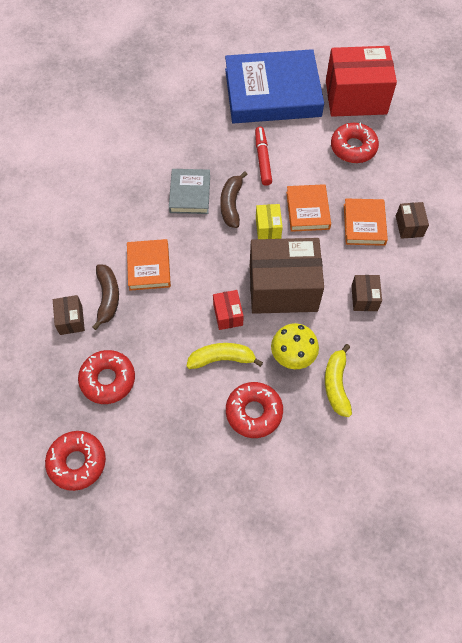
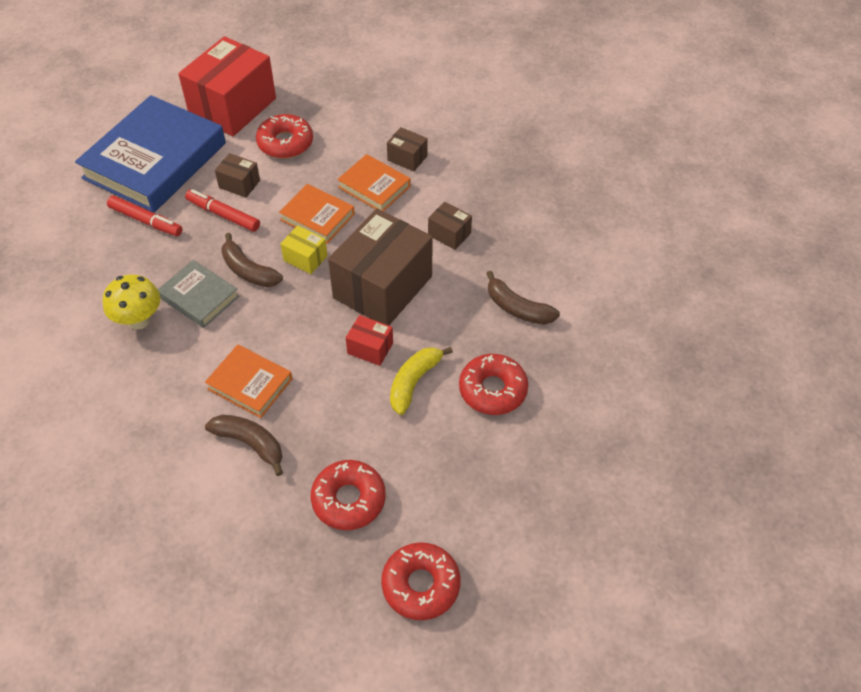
camera: 55 degrees left, 10 degrees down
brown box [53,295,85,335] -> brown box moved to [215,153,260,198]
yellow mushroom [271,323,319,369] -> yellow mushroom moved to [103,274,160,330]
yellow banana [325,344,352,417] -> brown banana [486,271,560,325]
none -> red marker [107,195,183,236]

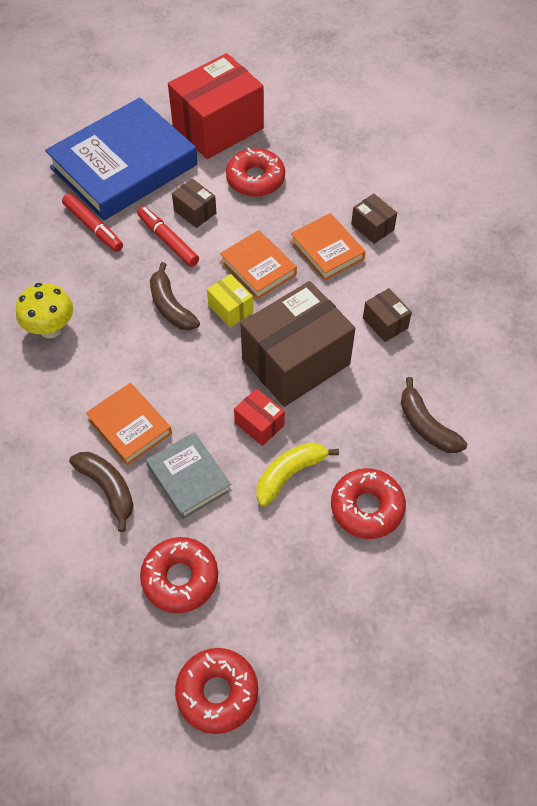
camera: 20 degrees right, 5 degrees up
grey book [158,260,239,328] -> grey book moved to [146,432,231,519]

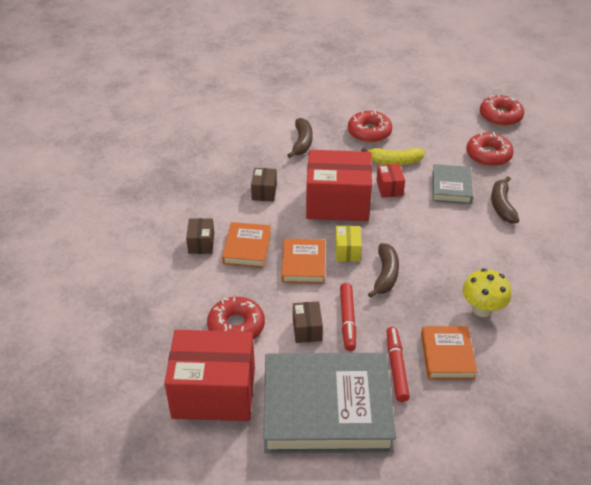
camera: 140 degrees left, 15 degrees down
blue book [45,98,198,221] -> grey book [263,353,396,454]
orange book [86,383,172,465] -> orange book moved to [421,326,477,380]
brown box [240,281,355,407] -> red box [306,150,372,221]

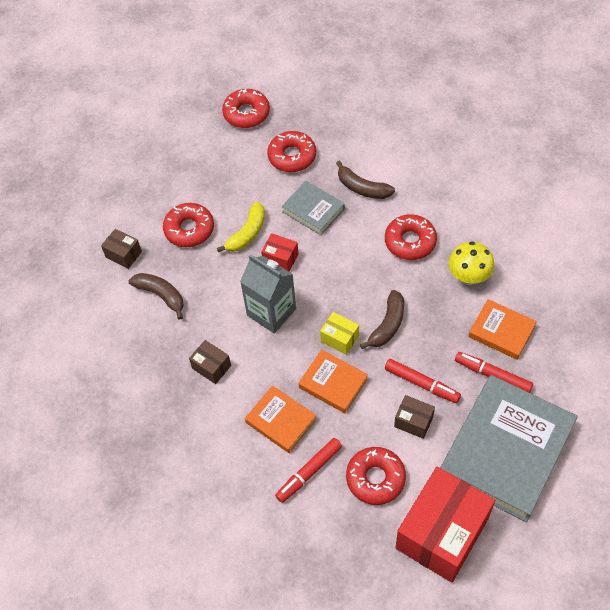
camera: 55 degrees left, 15 degrees up
brown box [186,218,214,254] -> brown box moved to [101,229,142,269]
red box [306,150,372,221] -> grey carton [240,254,296,333]
brown banana [368,243,399,298] -> brown banana turned 75 degrees clockwise [360,290,404,349]
none -> red marker [275,438,342,503]
none -> red donut [385,214,437,260]

